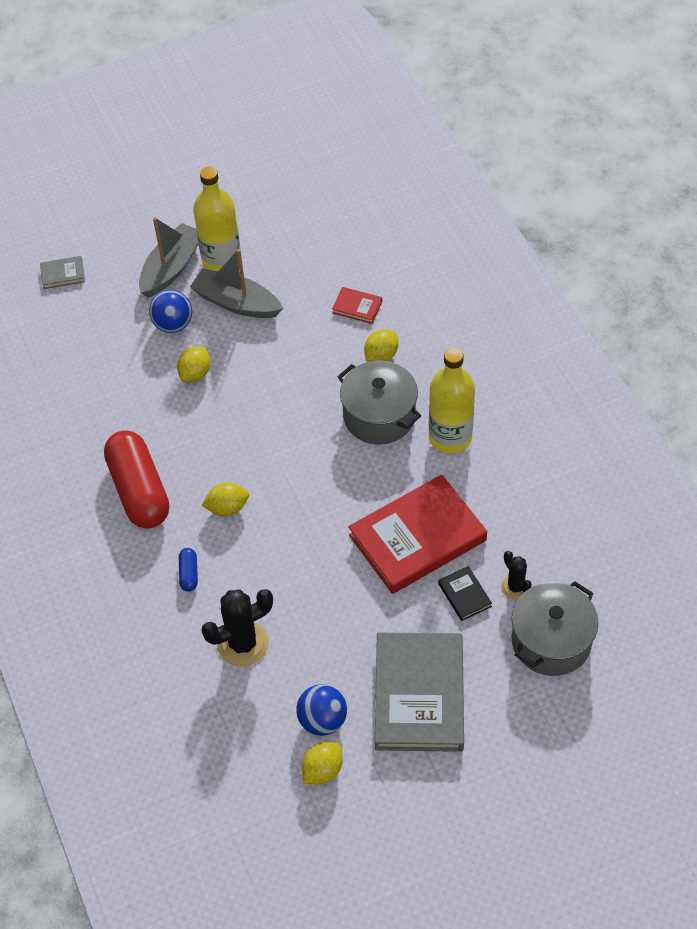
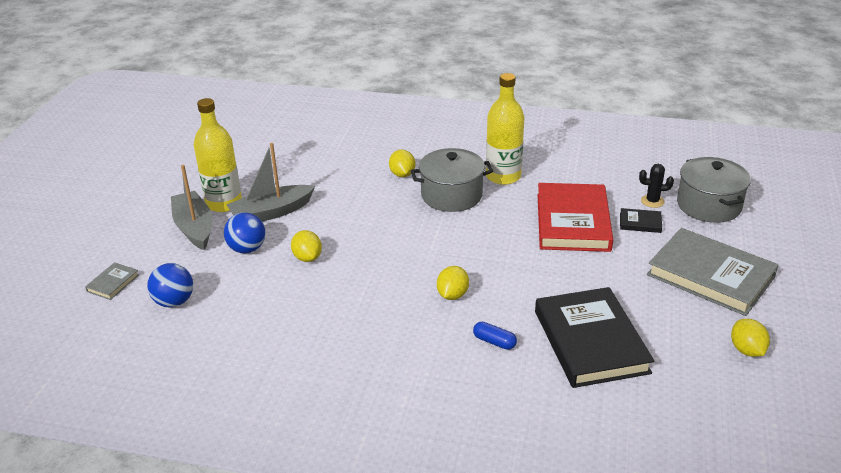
camera: 55 degrees left, 20 degrees down
red capsule [104,430,169,529] -> none
black cactus [201,589,273,667] -> black book [535,287,654,388]
blue ball [296,684,347,736] -> blue ball moved to [147,263,193,307]
red book [332,287,382,324] -> none

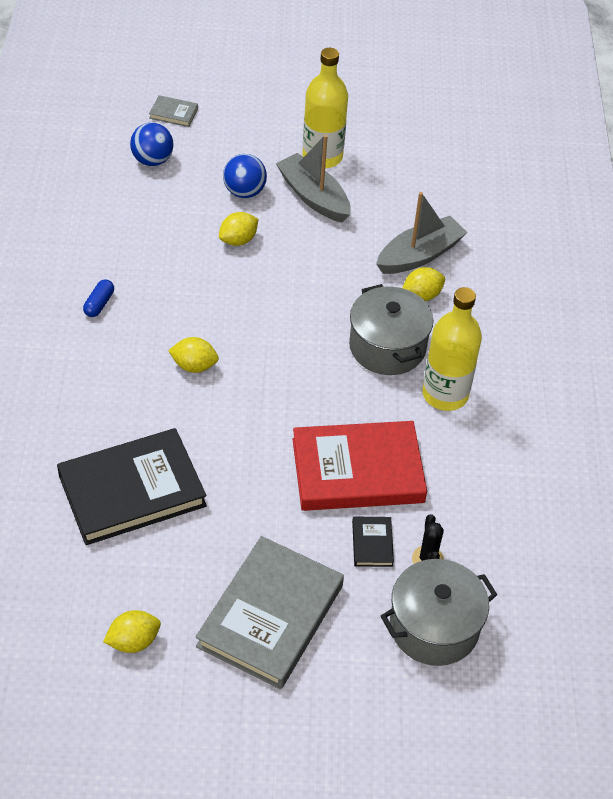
camera: 75 degrees right, 15 degrees up
grey boat [171,165,213,250] -> grey boat moved to [376,192,468,274]
blue capsule [473,322,517,350] -> blue capsule moved to [83,279,114,317]

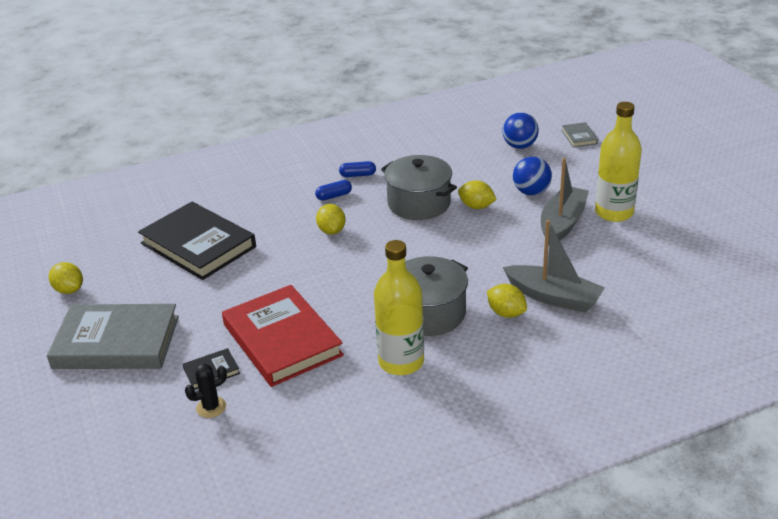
camera: 70 degrees right, 15 degrees down
grey pot [381,559,497,666] -> grey pot moved to [381,155,457,220]
none -> blue capsule [315,180,352,201]

